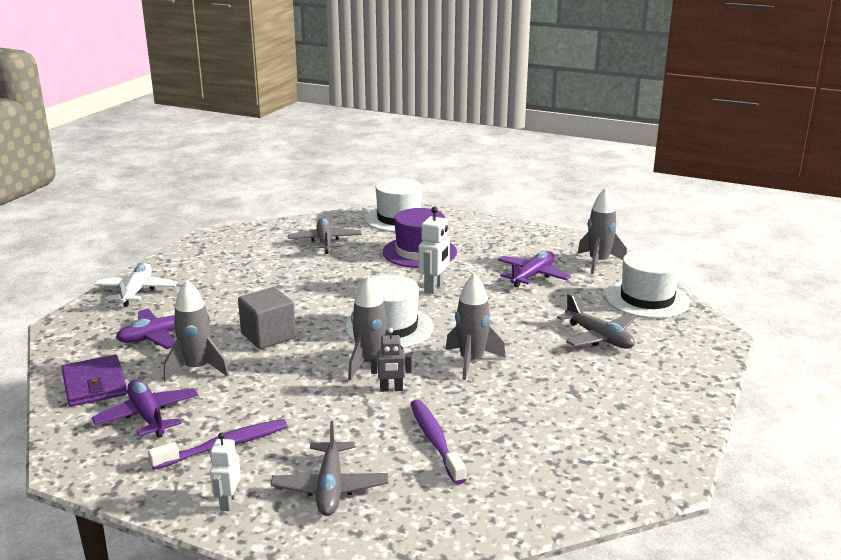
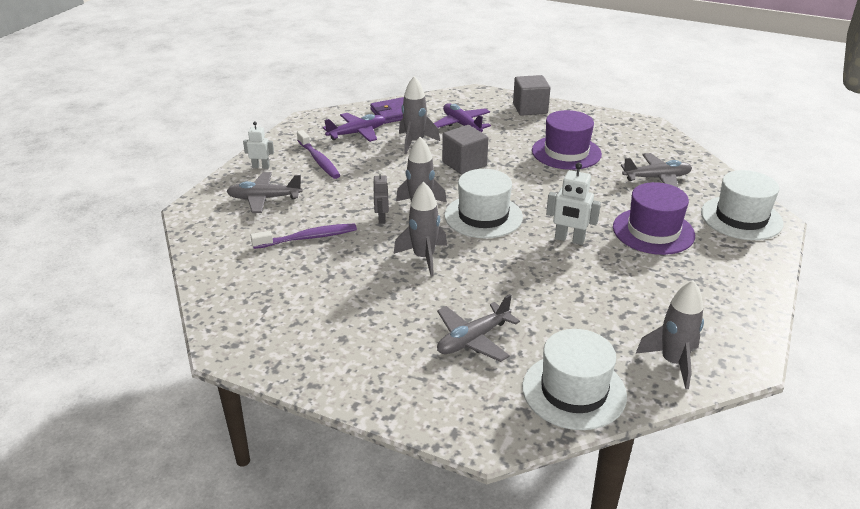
camera: 90 degrees right, 10 degrees up
white plane [94,263,178,307] -> grey cube [513,75,550,116]
purple plane [498,251,571,288] -> none
none -> purple hat [532,110,602,170]

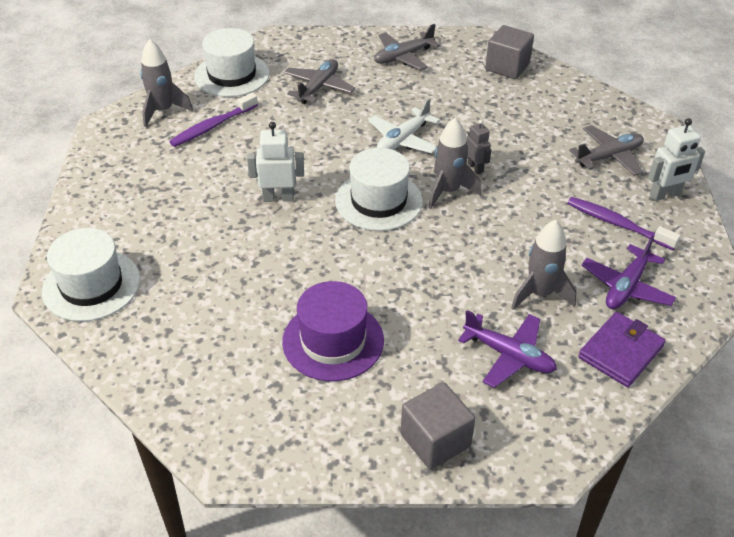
camera: 155 degrees right, 10 degrees up
white robot [243,121,274,169] -> white robot [648,118,705,201], size x1.52
purple toothbrush [250,223,357,249] -> purple toothbrush moved to [169,93,258,147]
grey rocket [394,182,447,277] -> white plane [368,98,440,153]
grey cube [442,125,488,175] -> grey cube moved to [485,25,534,79]
purple hat [613,182,695,255] -> none
grey plane [621,153,692,188] -> grey plane moved to [374,24,440,70]

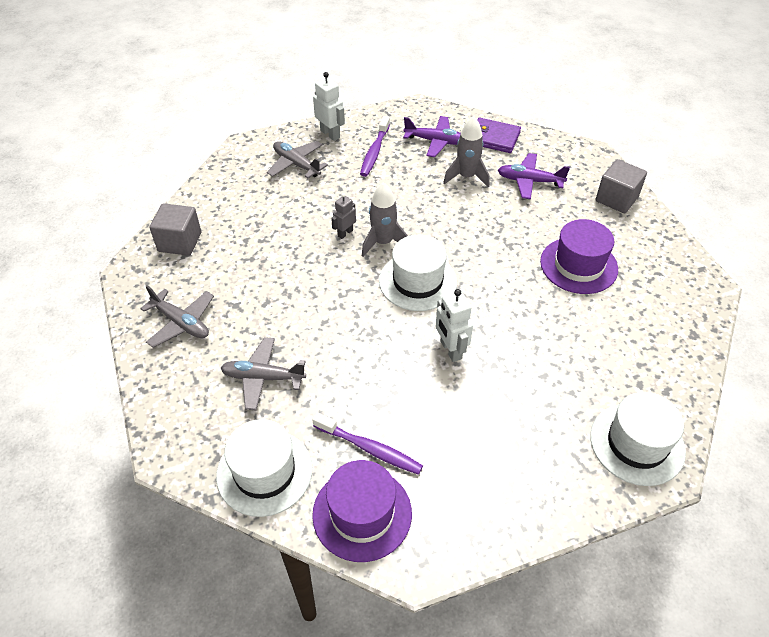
camera: 110 degrees left, 5 degrees up
grey rocket [140,39,193,127] -> purple hat [312,460,412,562]
white plane [368,98,440,153] -> none
purple plane [458,310,557,388] -> purple plane turned 90 degrees counterclockwise [498,153,570,199]

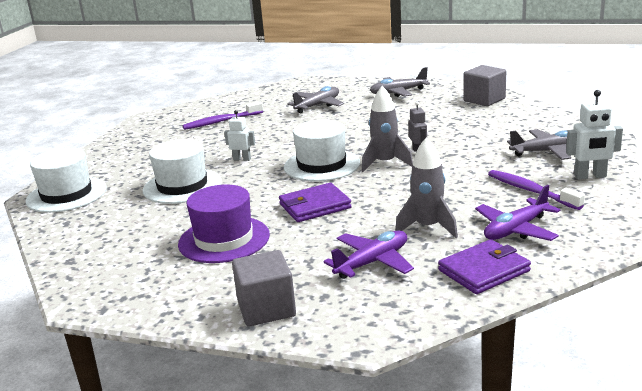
camera: 130 degrees right, 25 degrees down
white hat [216,419,313,517] -> white hat moved to [143,139,222,204]
purple hat [312,460,412,562] -> none
white robot [436,289,473,362] -> white robot [224,110,255,161], size x0.66
none -> purple wallet [279,183,352,222]

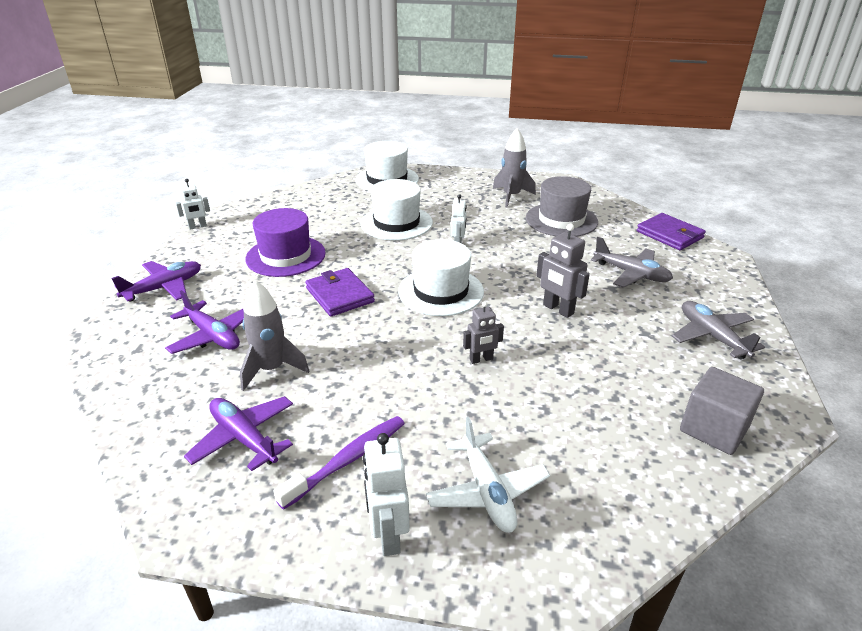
camera: 80 degrees right, 10 degrees up
purple toothbrush [182,101,263,130] -> grey hat [526,176,598,237]
grey cube [232,250,296,326] -> purple plane [112,261,201,301]
grey rocket [361,86,413,172] -> grey rocket moved to [493,128,536,207]
purple wallet [438,239,531,294] -> purple wallet moved to [637,213,706,250]
grey plane [507,129,571,160] -> white plane [426,417,550,533]
none -> white robot [176,179,210,229]
none -> grey robot [536,224,590,318]

